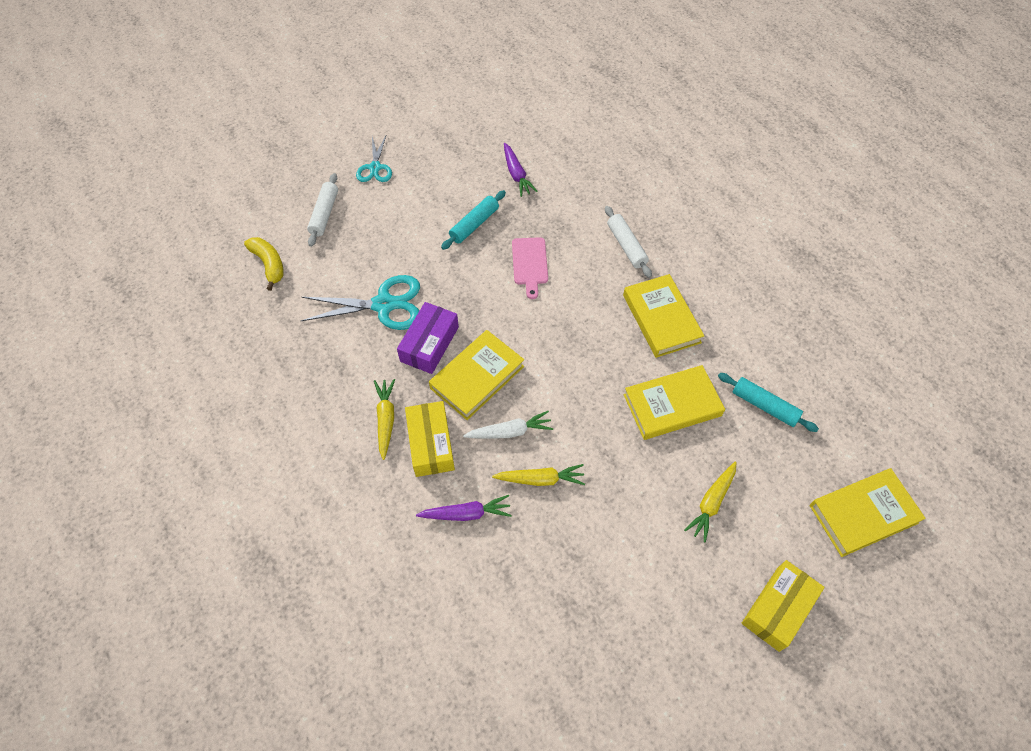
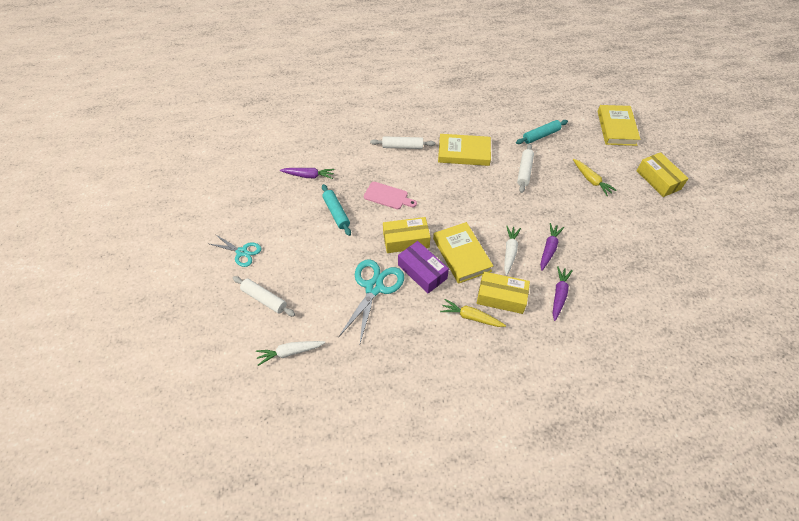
camera: 65 degrees left, 5 degrees down
yellow banana [244,237,284,291] -> white carrot [256,341,325,366]
yellow carrot [492,464,585,486] -> purple carrot [540,223,564,271]
yellow book [624,365,725,440] -> white rolling pin [517,144,534,193]
none -> yellow box [383,217,430,253]

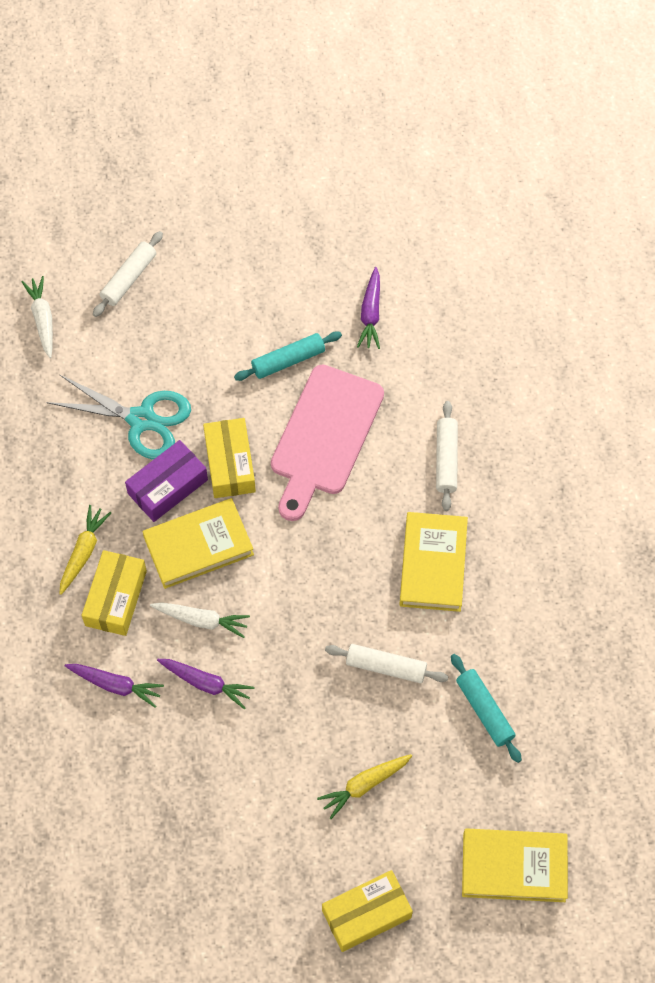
camera: 90 degrees right, 10 degrees up
turquoise scissors [210,234,261,267] -> none
pink cutting board [364,182,417,209] -> pink cutting board [271,365,384,521], size x1.88

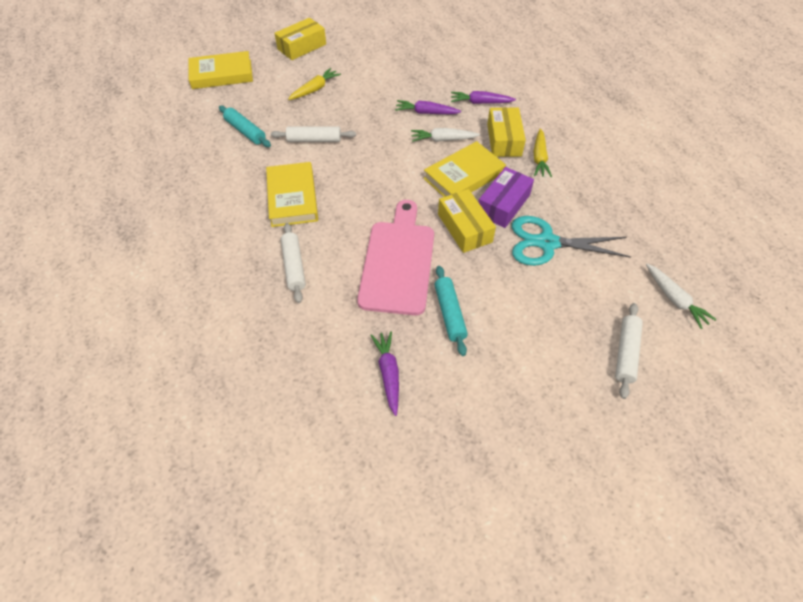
camera: 165 degrees right, 10 degrees down
turquoise rolling pin [234,331,342,381] -> turquoise rolling pin turned 60 degrees counterclockwise [434,266,468,356]

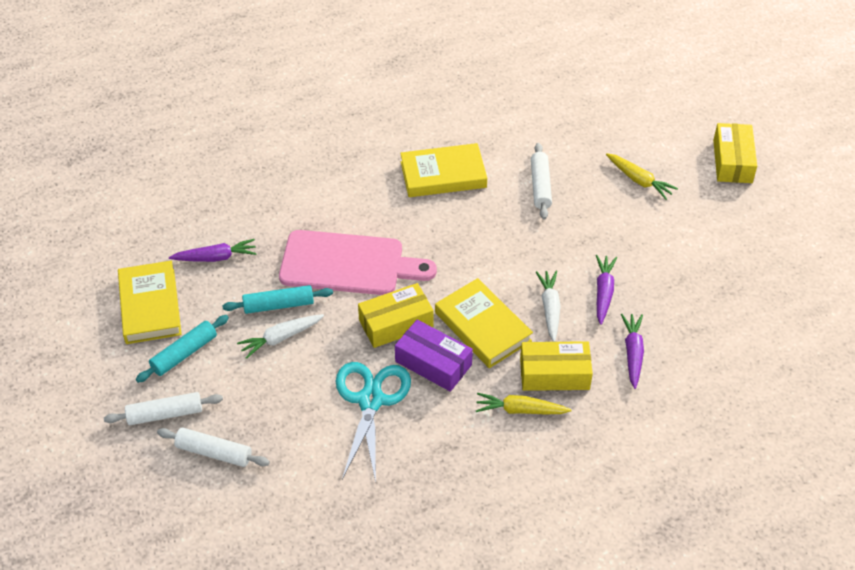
camera: 90 degrees right, 5 degrees down
yellow book [189,51,253,89] -> yellow book moved to [118,261,182,344]
turquoise rolling pin [219,106,271,147] -> turquoise rolling pin moved to [136,315,229,383]
yellow box [274,18,326,60] -> yellow box turned 45 degrees clockwise [713,123,757,183]
white rolling pin [281,223,306,303] -> white rolling pin moved to [104,392,223,425]
white carrot [646,264,717,329] -> white carrot moved to [237,314,324,359]

